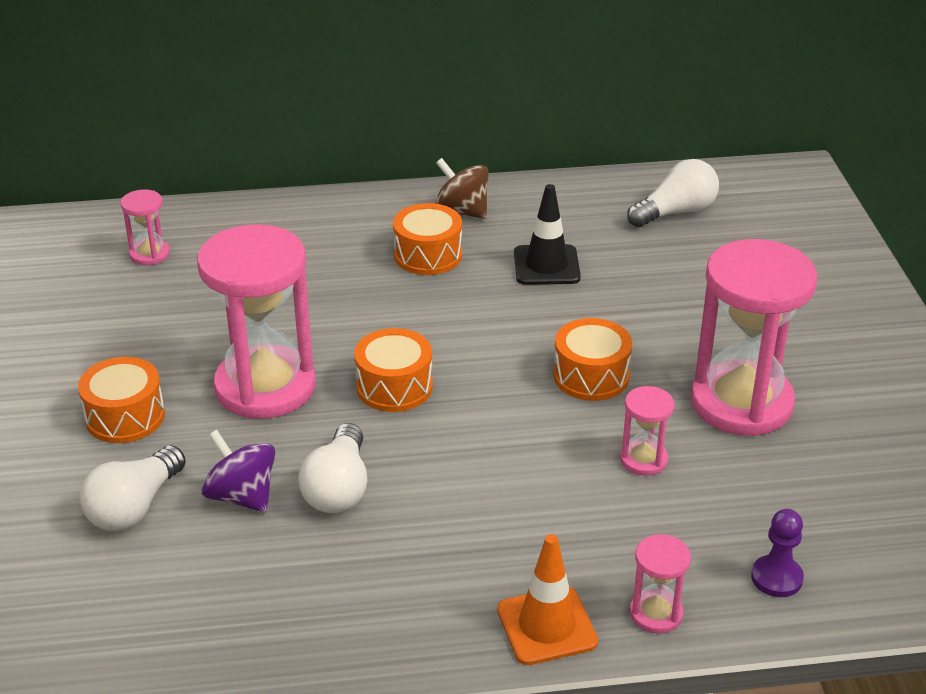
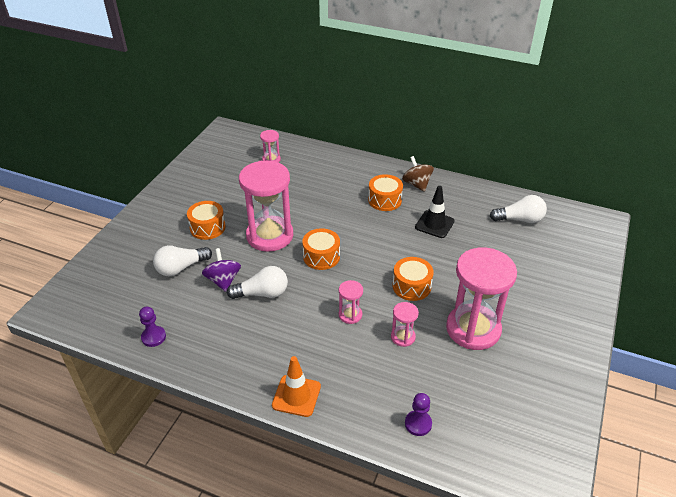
camera: 30 degrees right, 5 degrees up
white light bulb [298,423,367,513] -> white light bulb turned 135 degrees counterclockwise [227,266,288,299]
pink hourglass [630,534,691,634] -> pink hourglass moved to [339,280,363,324]
none -> purple pawn [139,307,166,347]

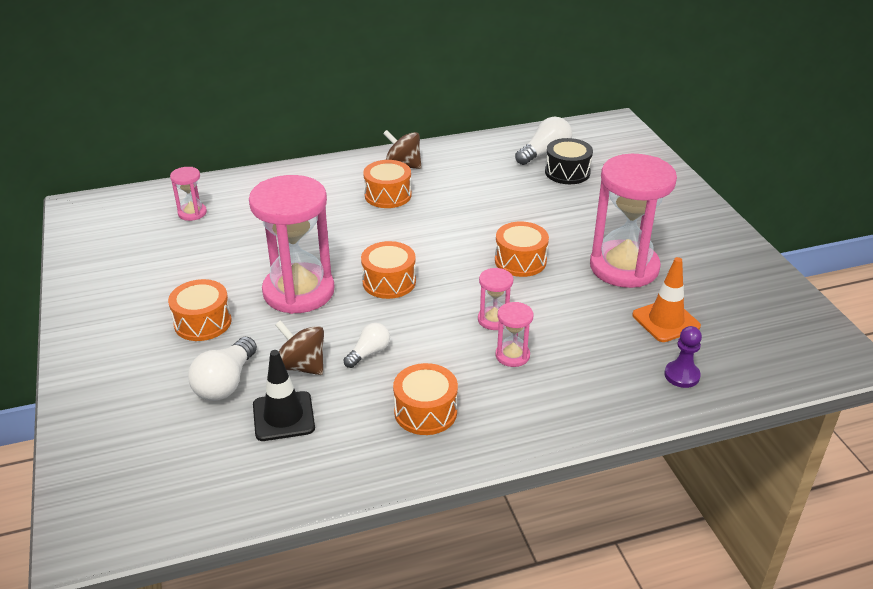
camera: 40 degrees left, 5 degrees down
purple pawn [139,307,166,347] -> none
purple spinning top [202,248,241,292] -> brown spinning top [275,320,324,375]
white light bulb [227,266,288,299] -> white light bulb [344,323,390,368], size x0.62
orange traffic cone [272,356,321,417] -> orange traffic cone moved to [632,257,701,342]
pink hourglass [391,302,419,347] -> pink hourglass moved to [495,302,533,367]
black traffic cone [415,186,455,238] -> black traffic cone moved to [253,350,315,441]
none -> orange drum [393,363,458,435]
none -> black drum [545,138,593,184]

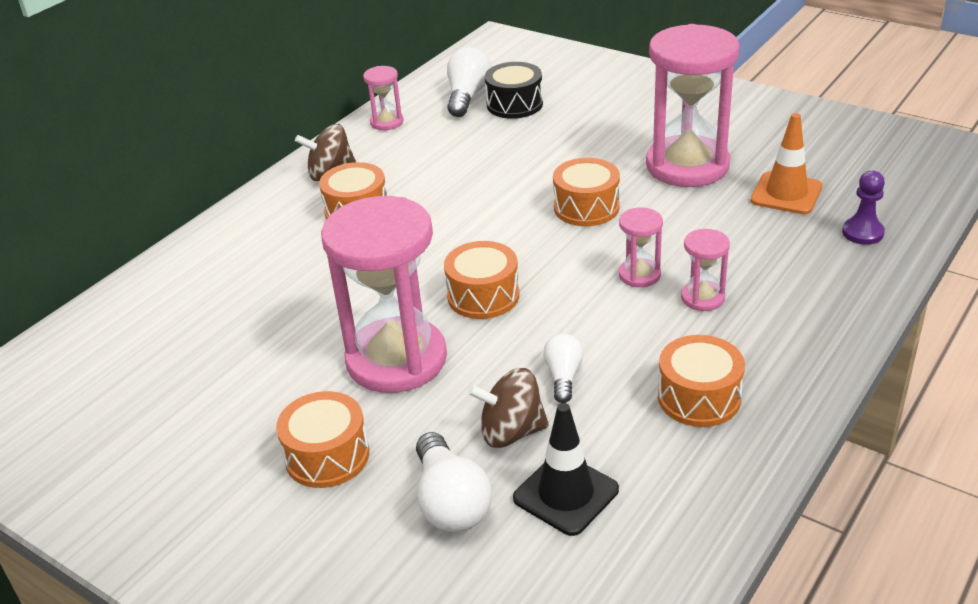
camera: 35 degrees left, 0 degrees up
pink hourglass [170,167,207,221] -> pink hourglass moved to [363,66,403,130]

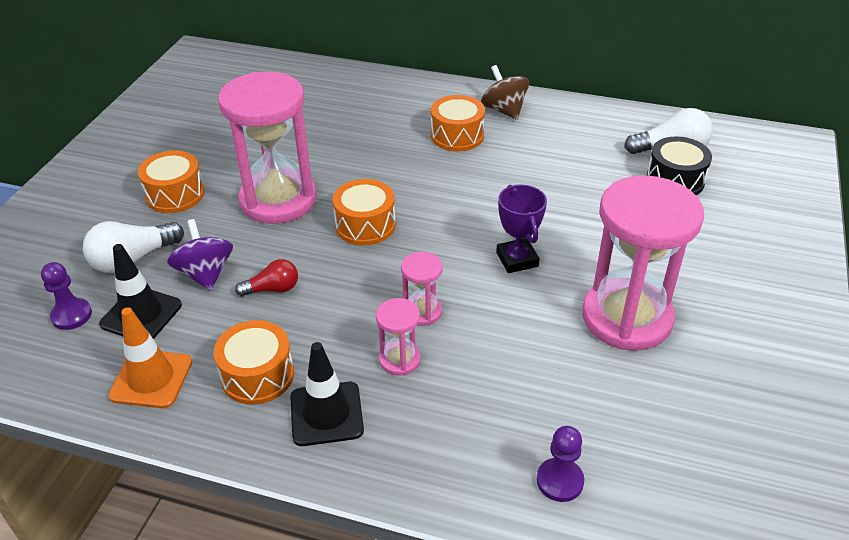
camera: 70 degrees right, 5 degrees up
pink hourglass [363,66,403,130] -> none
brown spinning top [468,368,549,448] -> purple spinning top [167,219,233,291]
white light bulb [543,333,584,403] -> red light bulb [235,259,298,297]
orange drum [553,158,620,226] -> purple trophy [496,185,547,273]
orange traffic cone [751,113,822,214] -> orange traffic cone moved to [108,307,192,408]
none -> purple pawn [41,262,92,330]
none -> black traffic cone [290,342,364,446]

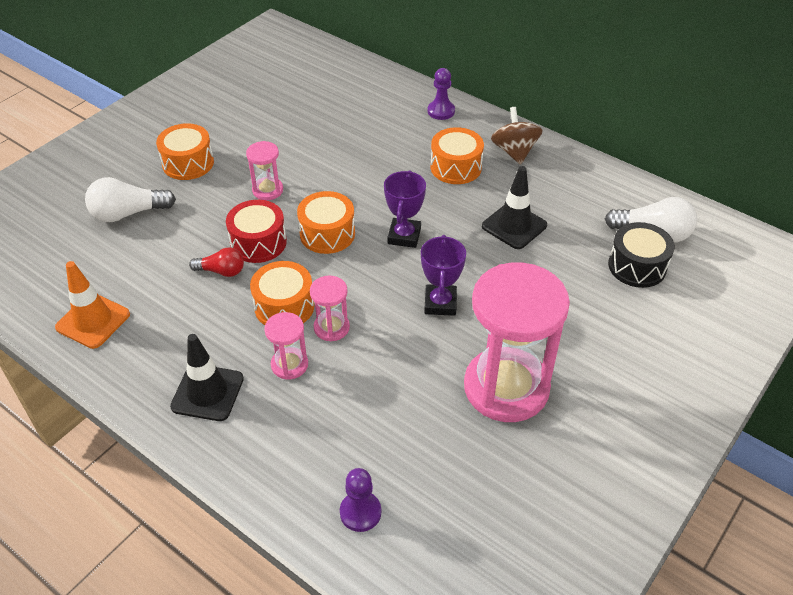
camera: 20 degrees right, 5 degrees up
purple pawn [41,262,92,330] -> purple pawn moved to [428,68,455,120]
black traffic cone [99,244,182,339] -> black traffic cone moved to [482,166,547,249]
purple spinning top [167,219,233,291] -> none
orange drum [214,320,294,405] -> orange drum moved to [250,261,314,325]
pink hourglass [218,72,317,224] -> pink hourglass [246,141,283,200], size x0.45
none -> red drum [226,200,287,263]
none -> purple trophy [384,170,426,248]

